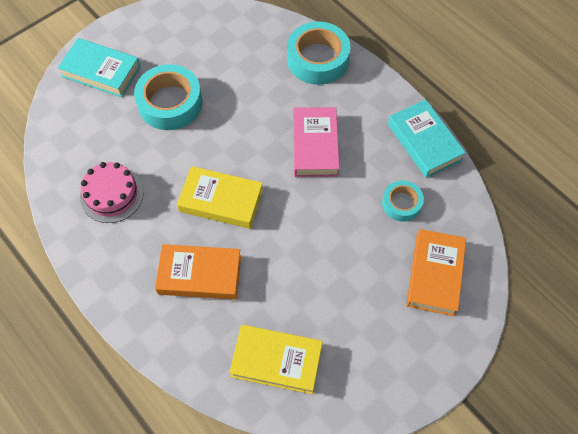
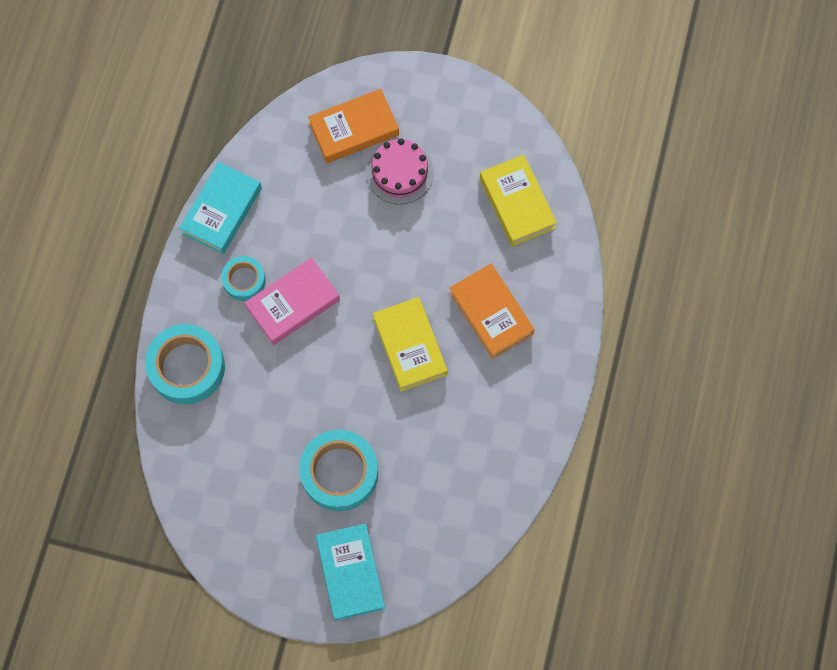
camera: 125 degrees left, 10 degrees up
pink cake [80,162,144,223] -> pink cake moved to [366,138,433,204]
turquoise tape [382,180,424,222] -> turquoise tape moved to [221,256,266,301]

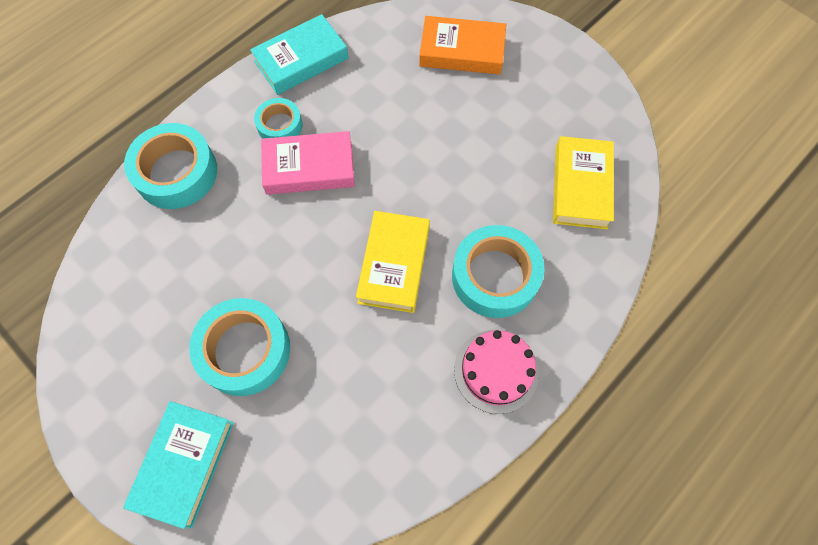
camera: 30 degrees right, 5 degrees down
pink cake [366,138,433,204] -> pink cake moved to [454,330,539,414]
orange book [449,264,535,359] -> turquoise tape [452,225,544,318]

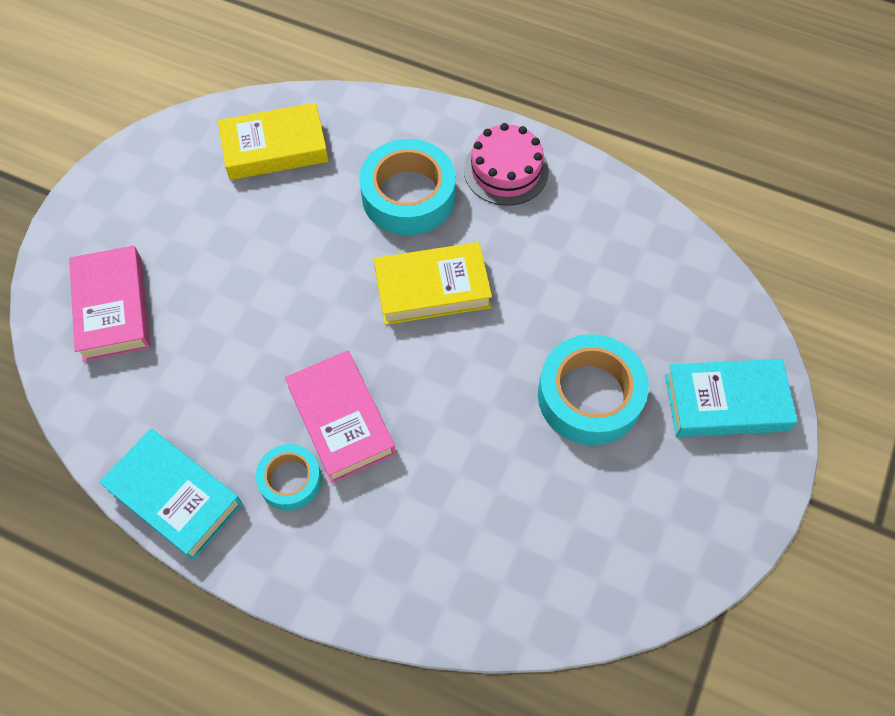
camera: 110 degrees left, 5 degrees down
turquoise tape [124,123,217,209] -> none
orange book [419,16,506,74] -> pink book [69,246,150,362]

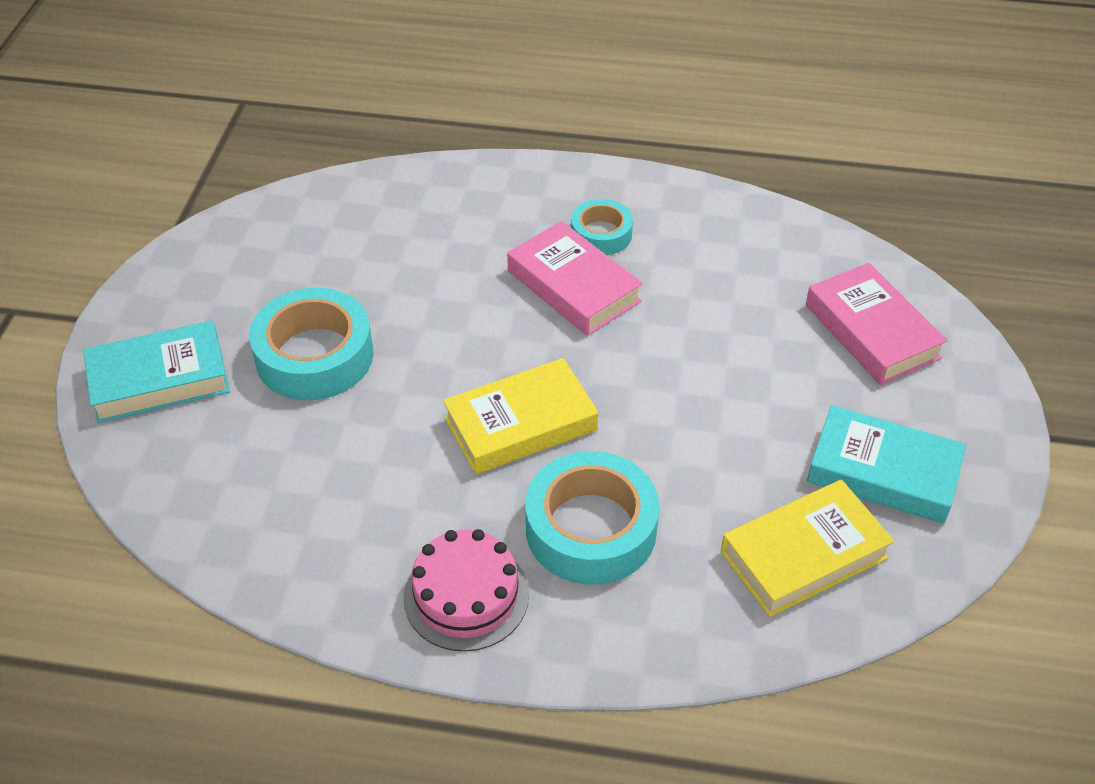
camera: 165 degrees right, 15 degrees down
turquoise book [99,429,242,560] -> turquoise book moved to [807,405,966,524]

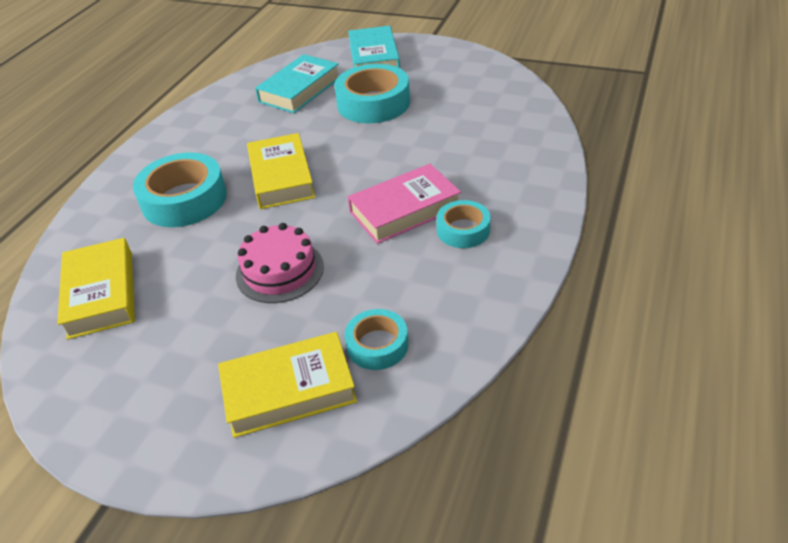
camera: 105 degrees right, 5 degrees down
pink cake [403,529,529,652] -> pink cake moved to [236,223,324,303]
pink book [806,263,948,385] -> yellow book [218,332,357,438]
turquoise book [807,405,966,524] -> turquoise book moved to [255,54,339,113]
none -> turquoise tape [344,309,408,370]

